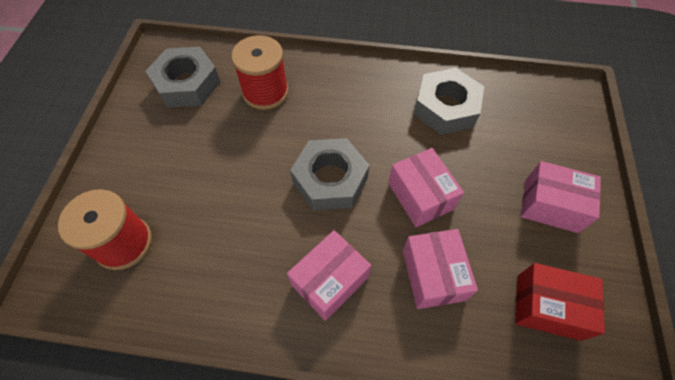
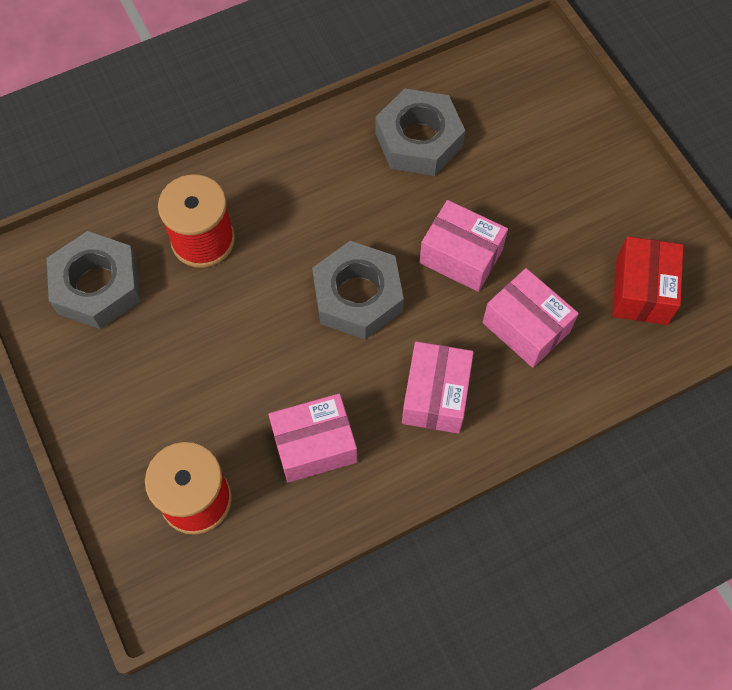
camera: 35 degrees left, 5 degrees up
red box [515,263,605,341] -> red box turned 60 degrees counterclockwise [612,236,684,325]
pink box [521,161,601,233] -> pink box moved to [268,394,357,483]

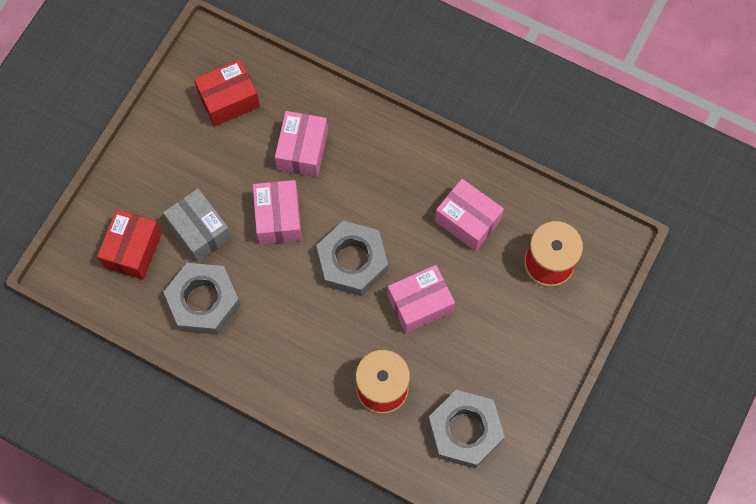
camera: 125 degrees left, 5 degrees up
pink box [402,341,474,434] -> pink box moved to [388,265,455,333]
none -> red box [97,209,162,279]
none -> grey box [163,188,232,263]

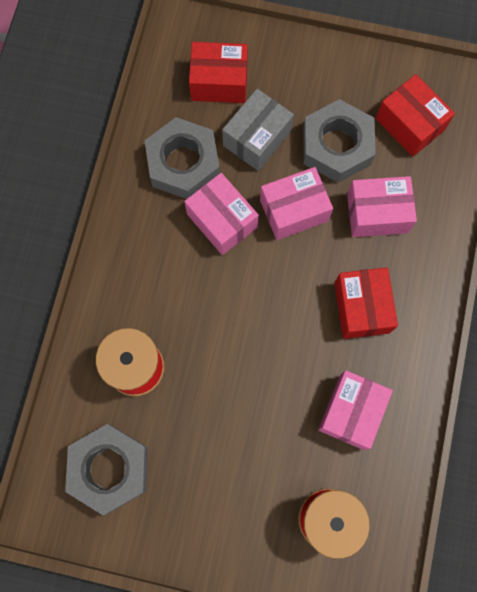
camera: 75 degrees right, 5 degrees up
grey nut [316,221,388,296] -> grey nut moved to [303,99,376,183]
pink box [388,265,455,333] -> pink box moved to [184,173,259,255]
none -> red box [334,267,398,339]

